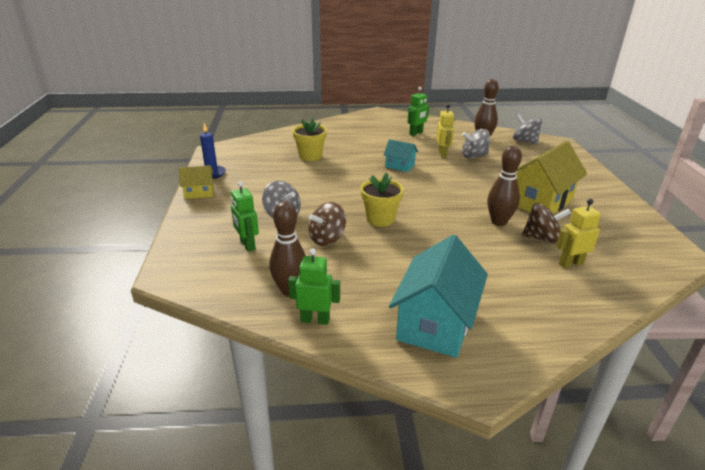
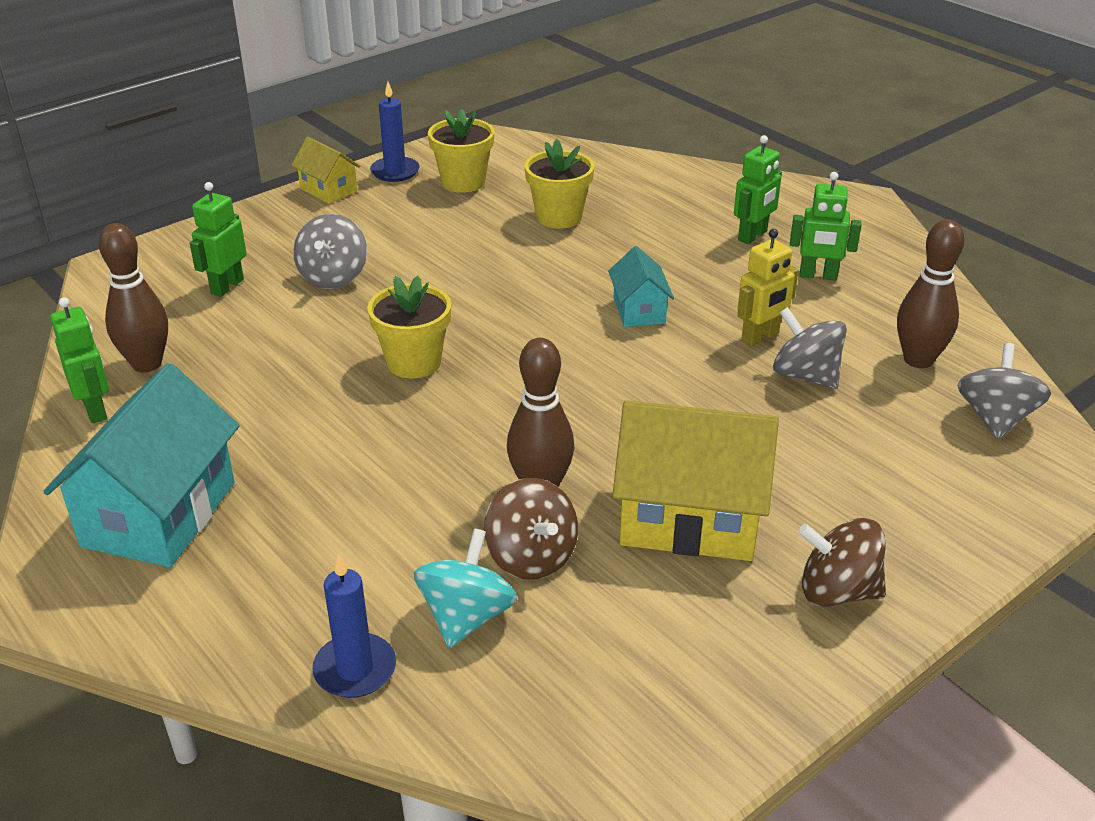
camera: 55 degrees right, 5 degrees up
brown spinning top [308,202,346,246] -> brown spinning top moved to [798,518,886,607]
turquoise house [389,235,488,358] -> turquoise house turned 60 degrees counterclockwise [43,363,240,567]
yellow robot [556,199,601,268] -> turquoise spinning top [414,529,517,648]
none -> blue candle [312,553,396,698]
none -> yellow flower pot [428,109,494,193]
none -> green robot [734,135,782,244]

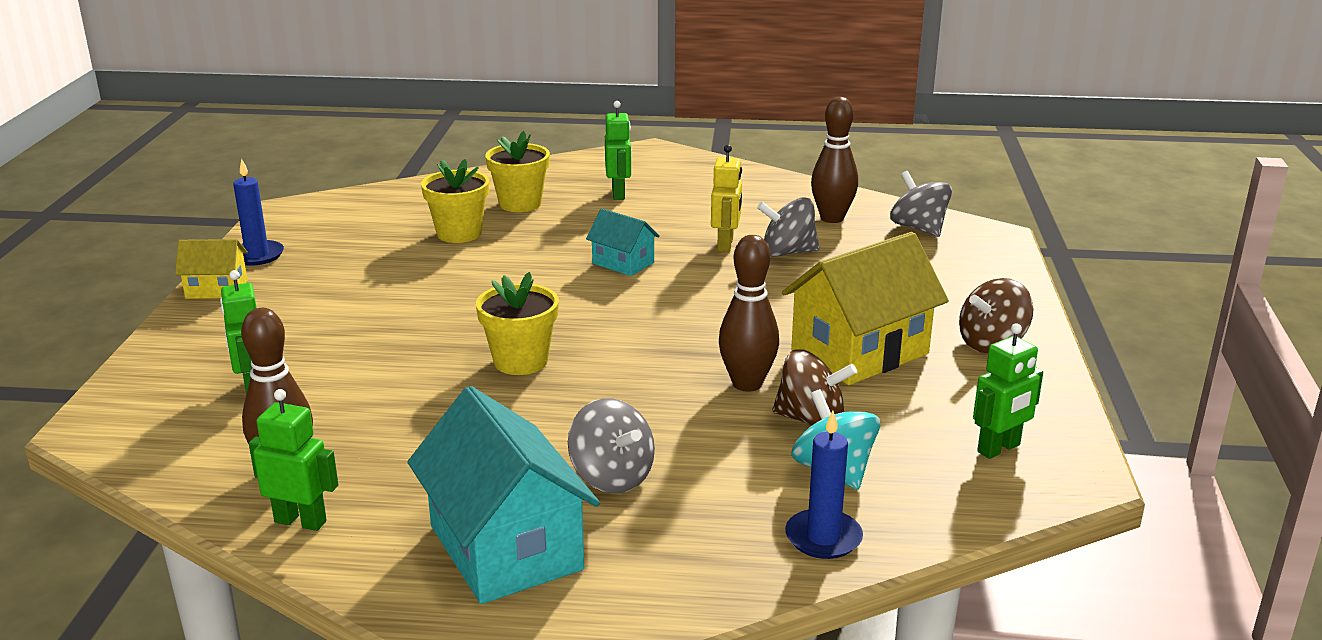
camera: 45 degrees left, 10 degrees down
grey spinning top [293,214,367,289] -> grey spinning top moved to [568,398,655,493]
yellow flower pot [428,109,494,193] -> yellow flower pot moved to [485,131,550,212]
green robot [790,172,861,280] -> green robot moved to [973,323,1043,459]

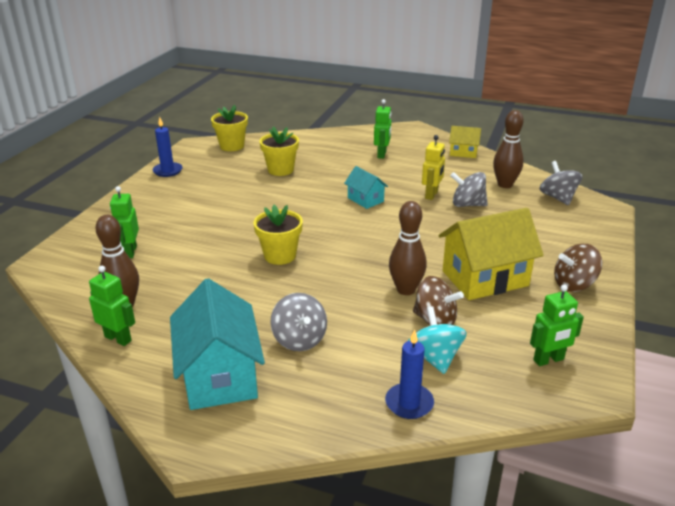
camera: 15 degrees right, 5 degrees up
yellow house [175,239,248,299] -> yellow house moved to [449,126,481,158]
yellow flower pot [485,131,550,212] -> yellow flower pot moved to [211,105,248,151]

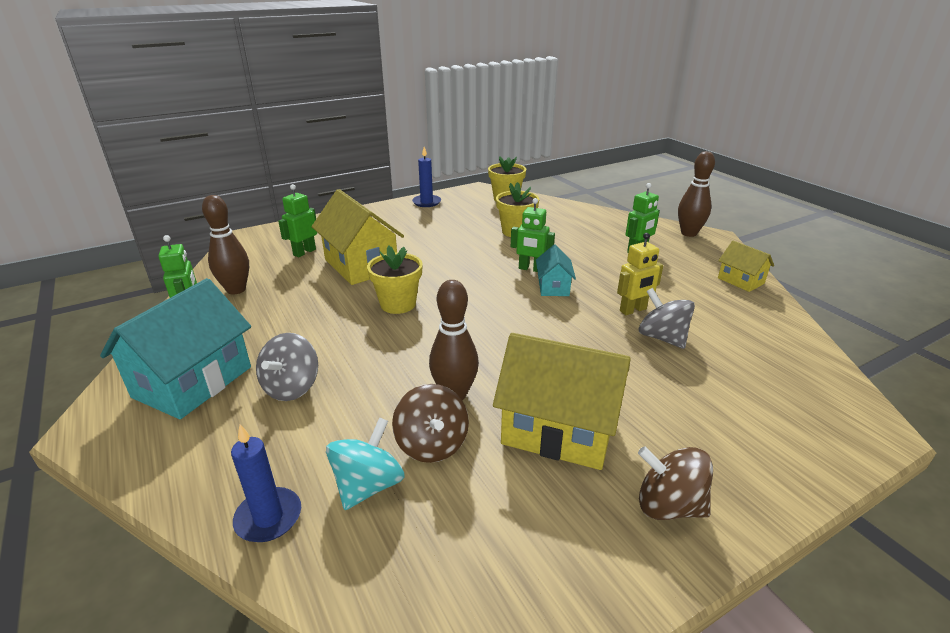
camera: 40 degrees right, 0 degrees up
brown bowling pin [493,110,524,188] -> brown bowling pin moved to [678,151,715,237]
green robot [530,285,584,366] -> green robot moved to [511,198,555,272]
grey spinning top [539,161,582,205] -> none
none -> yellow house [312,189,404,285]

